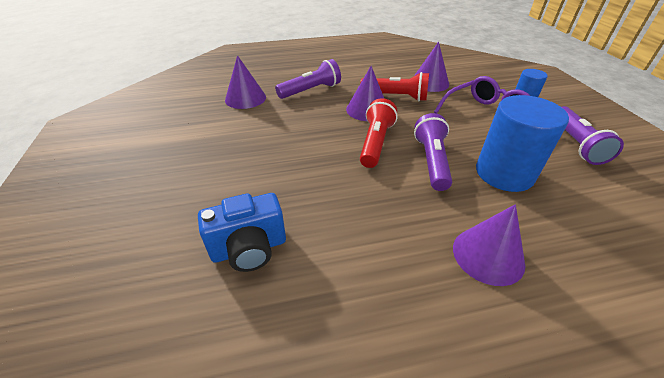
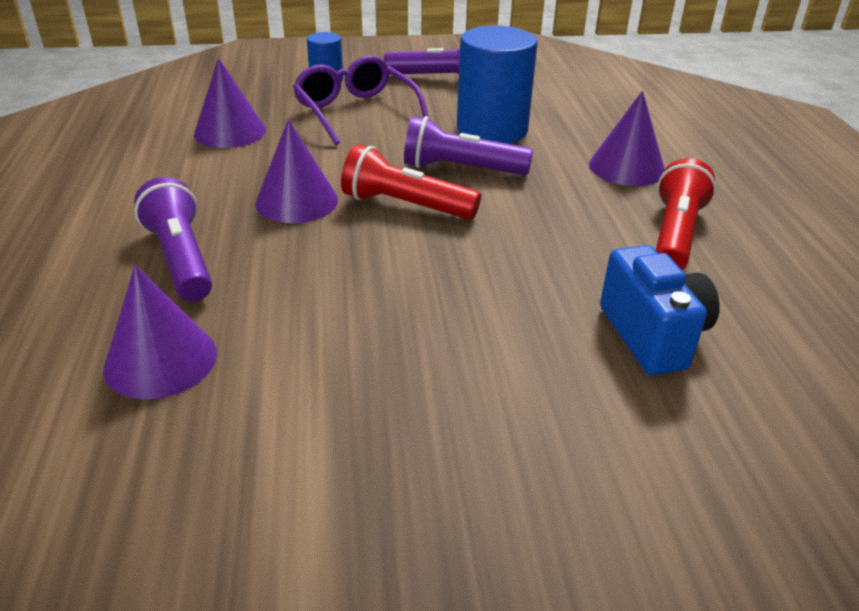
camera: 85 degrees left, 5 degrees down
red flashlight [360,72,429,101] -> red flashlight moved to [656,158,717,270]

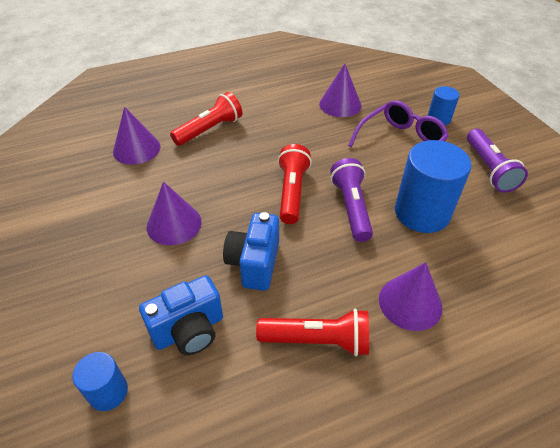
camera: 75 degrees right, 10 degrees up
purple flashlight [134,177,212,302] -> red flashlight [170,92,242,146]
purple cone [255,119,338,223] -> purple cone moved to [147,182,202,245]
none -> blue cylinder [72,352,128,411]
none -> blue camera [223,212,279,291]

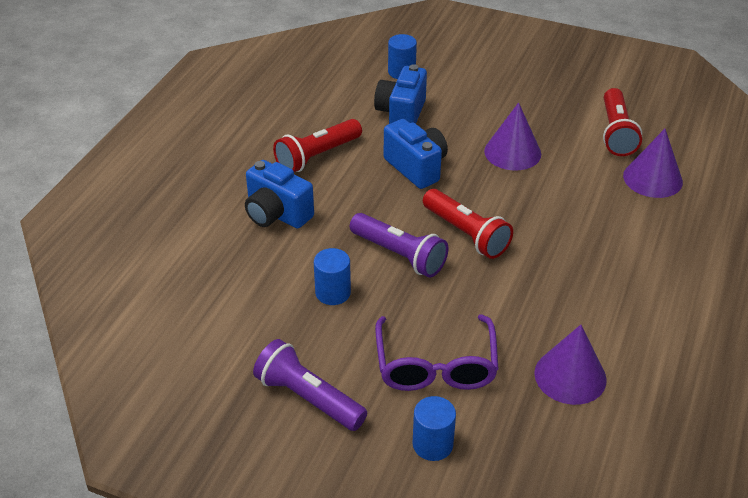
camera: 135 degrees right, 5 degrees down
red flashlight [170,92,242,146] -> red flashlight moved to [603,88,642,156]
purple cone [379,262,443,331] -> blue camera [245,160,314,229]
blue cylinder [395,140,472,233] -> blue cylinder [314,248,351,305], size x0.52

